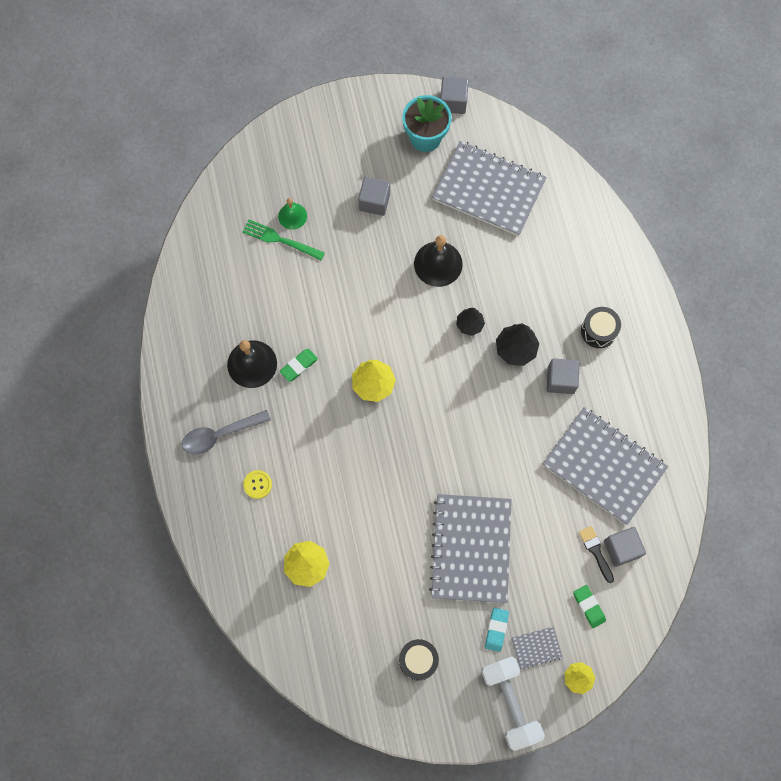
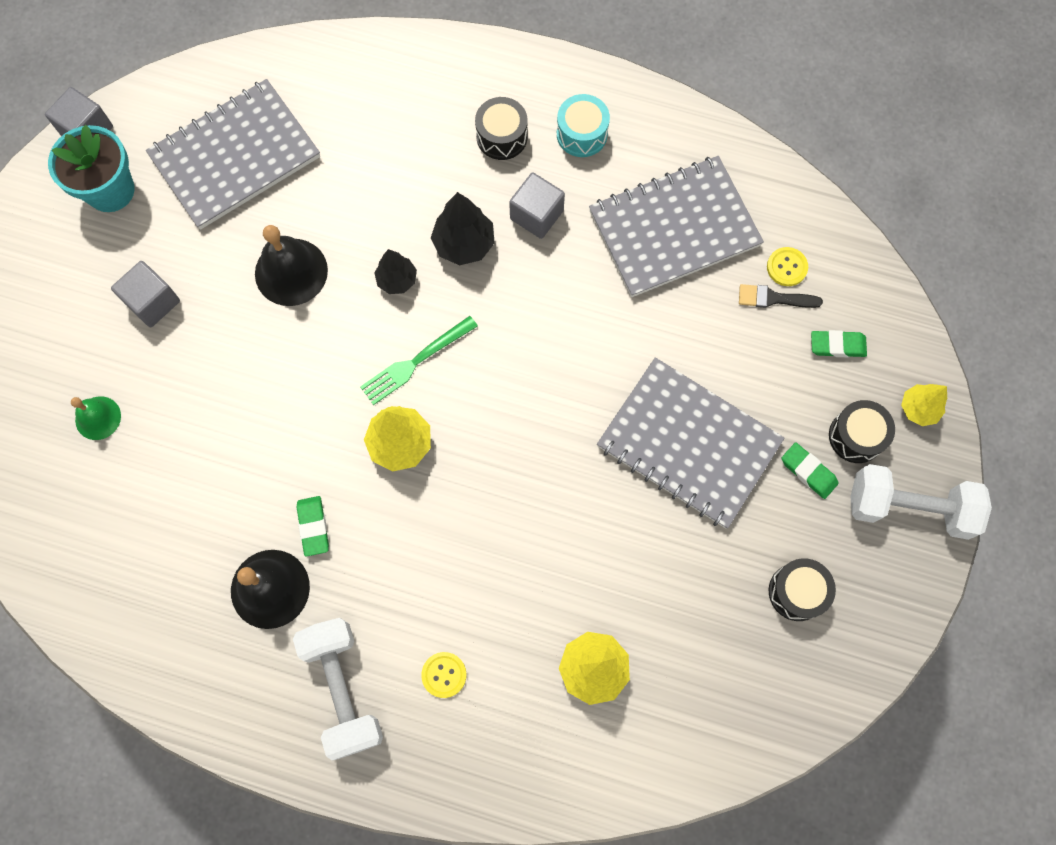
camera: 60 degrees left, 0 degrees up
grey spoon [182,410,271,455] -> white dumbbell [293,618,383,760]
green fork [243,220,325,260] -> green fork moved to [360,316,478,405]
turquoise eraser [485,608,509,652] -> green eraser [782,442,839,499]
grey notebook [512,626,563,669] -> black drum [829,400,895,463]
grey cube [604,527,646,567] -> yellow button [767,247,808,286]
none -> turquoise drum [557,94,610,157]

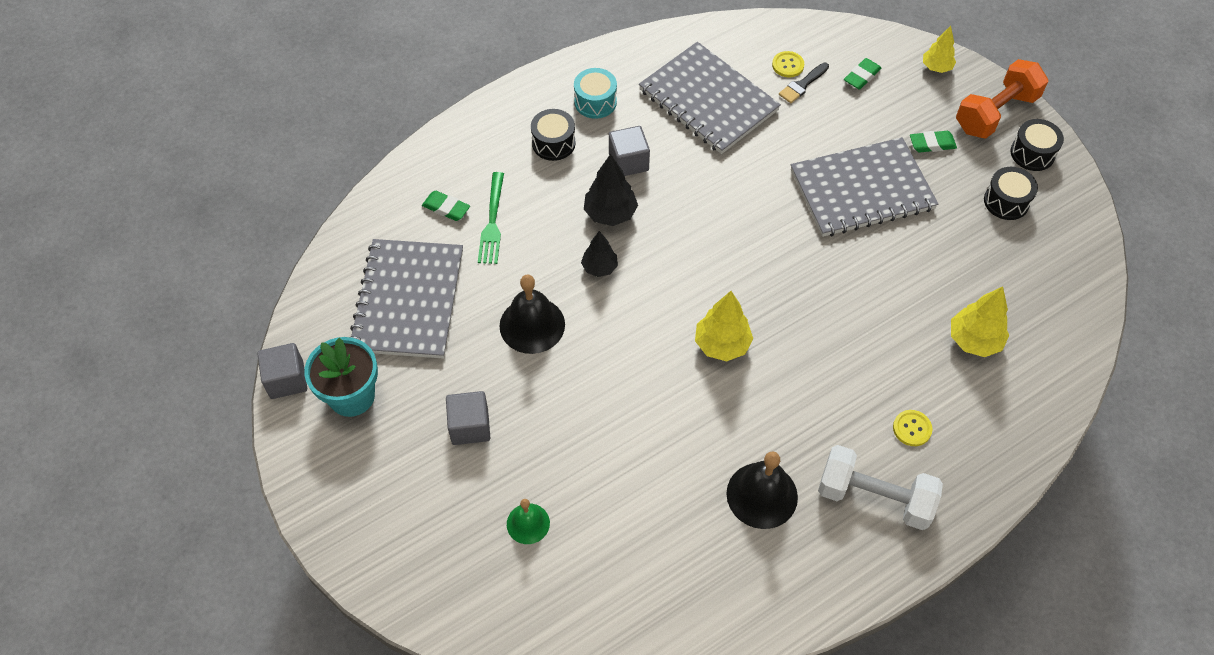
camera: 50 degrees left, 15 degrees down
green eraser [297,496,329,557] -> green eraser moved to [422,191,470,221]
green fork [360,316,478,405] -> green fork moved to [478,172,504,264]
grey notebook [589,156,764,297] -> grey notebook turned 60 degrees counterclockwise [639,42,781,154]
black drum [829,400,895,463] -> black drum moved to [1010,119,1064,171]
white dumbbell [850,464,992,540] -> orange dumbbell [956,59,1048,139]

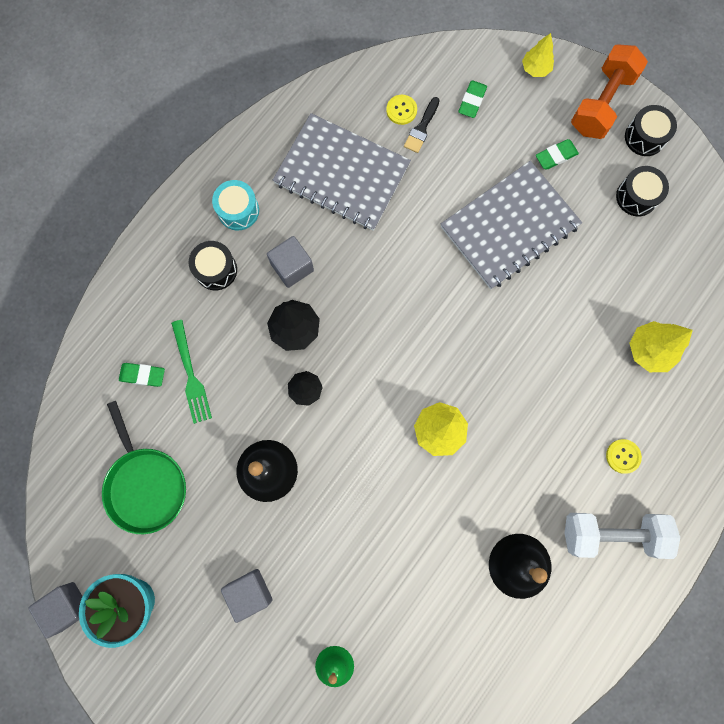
camera: 20 degrees left, 20 degrees up
grey notebook [350,239,463,359] -> green pan [102,401,186,534]

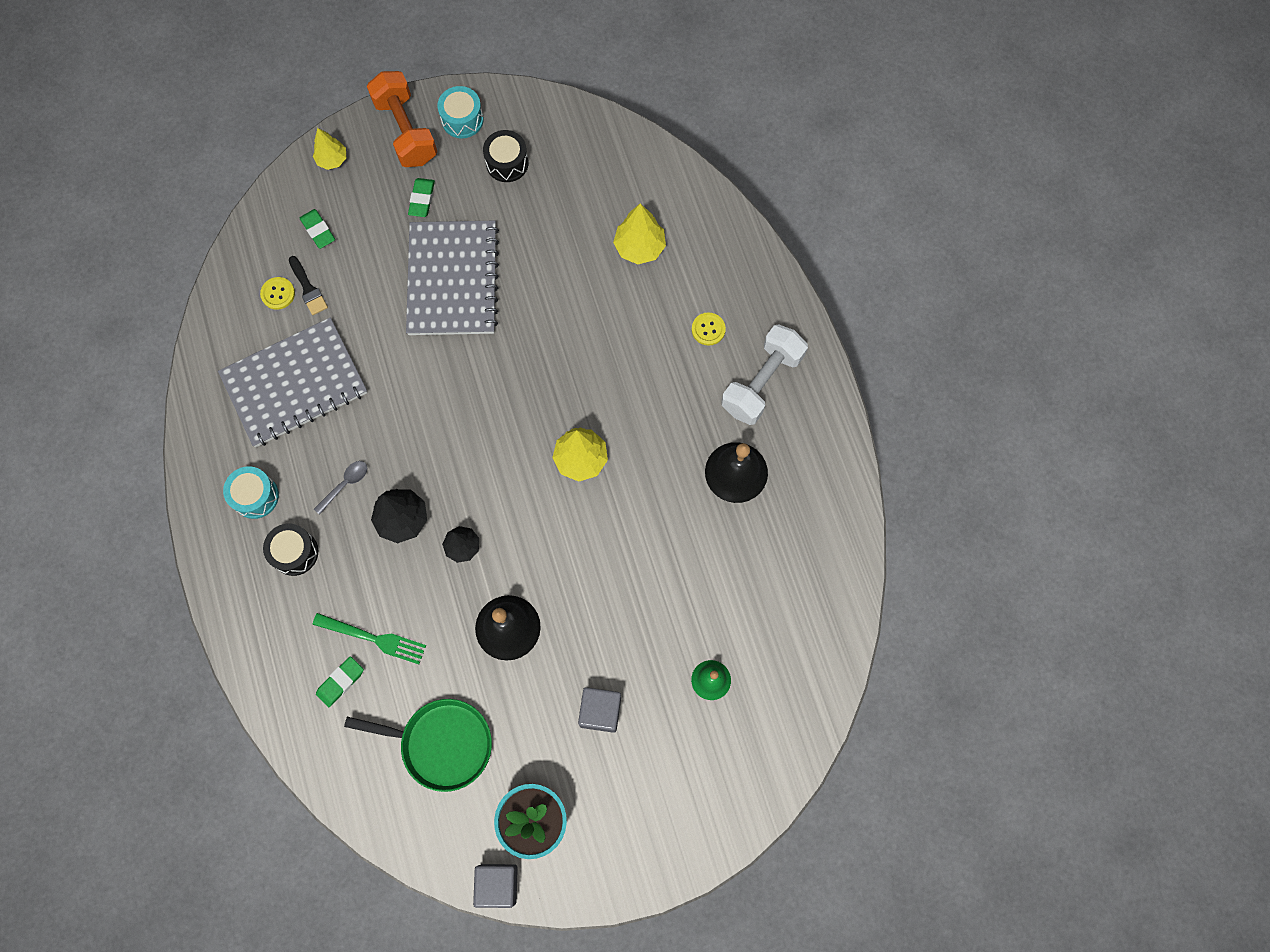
camera: 55 degrees left, 5 degrees down
grey cube [267,236,314,288] -> grey spoon [314,461,367,515]
black drum [625,105,677,156] -> turquoise drum [437,86,484,138]

